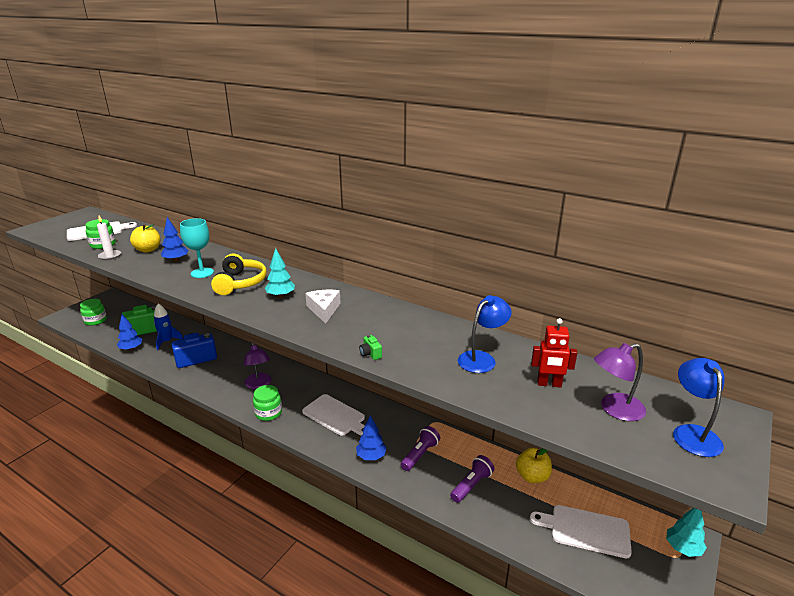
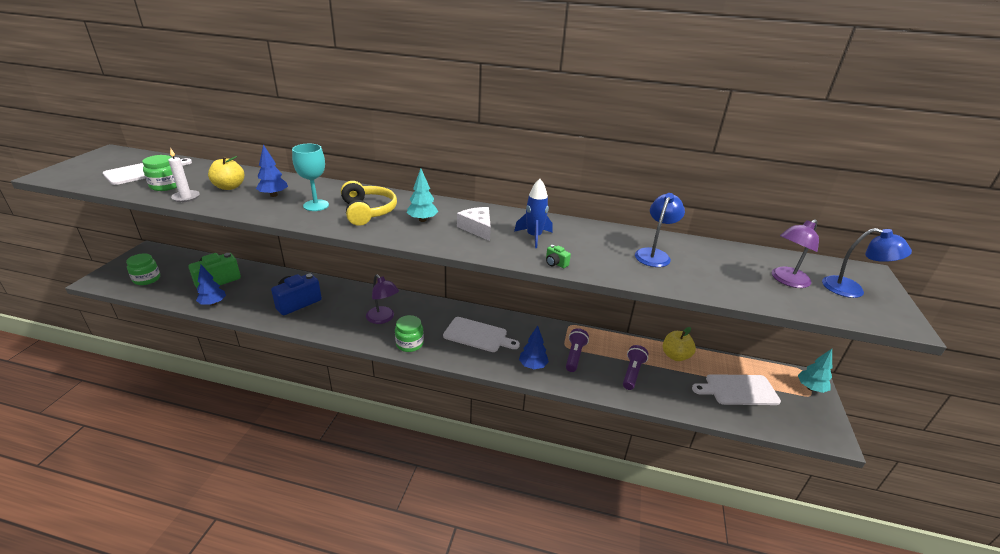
camera: 20 degrees left, 5 degrees up
blue rocket [154,303,183,350] -> blue rocket moved to [514,179,552,248]
red robot [531,318,577,388] -> none
blue lamp [673,358,724,457] -> blue lamp turned 135 degrees clockwise [822,228,912,298]

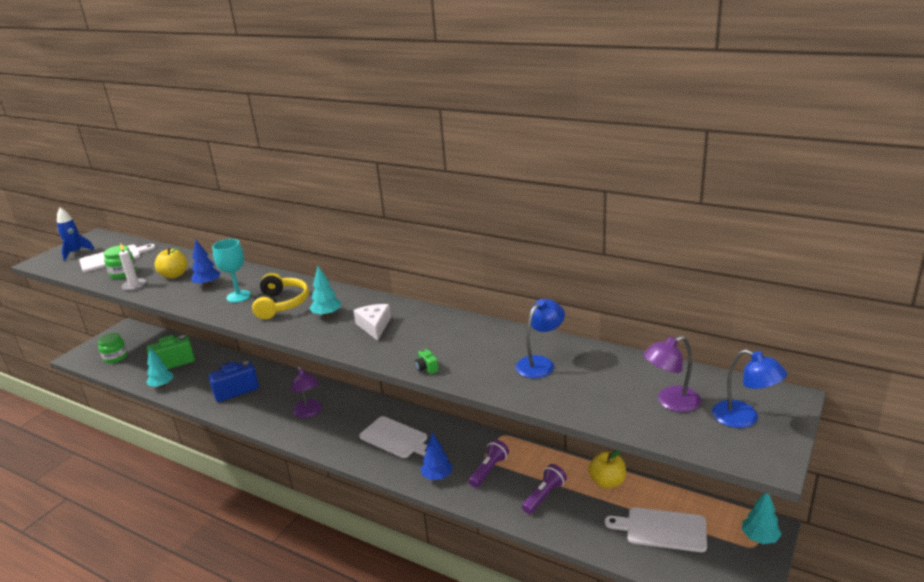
camera: 20 degrees right, 5 degrees down
blue tree [196,265,226,306] -> turquoise tree [146,348,173,388]
green jar [395,315,424,352] -> none
blue rocket [514,179,552,248] -> blue rocket moved to [57,208,95,261]

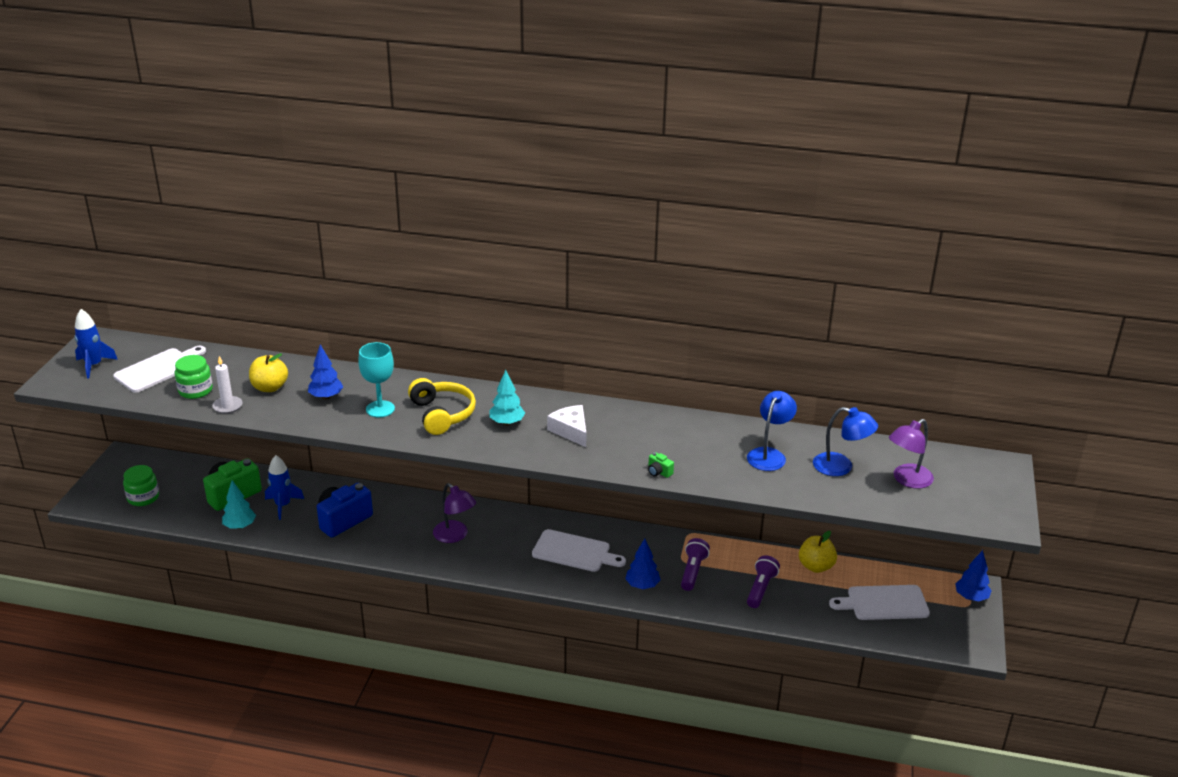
camera: 20 degrees left, 5 degrees up
blue lamp [712,349,787,428] -> blue lamp moved to [813,407,878,476]
turquoise tree [742,493,782,544] -> blue tree [955,550,992,601]
none -> blue rocket [265,455,304,520]

